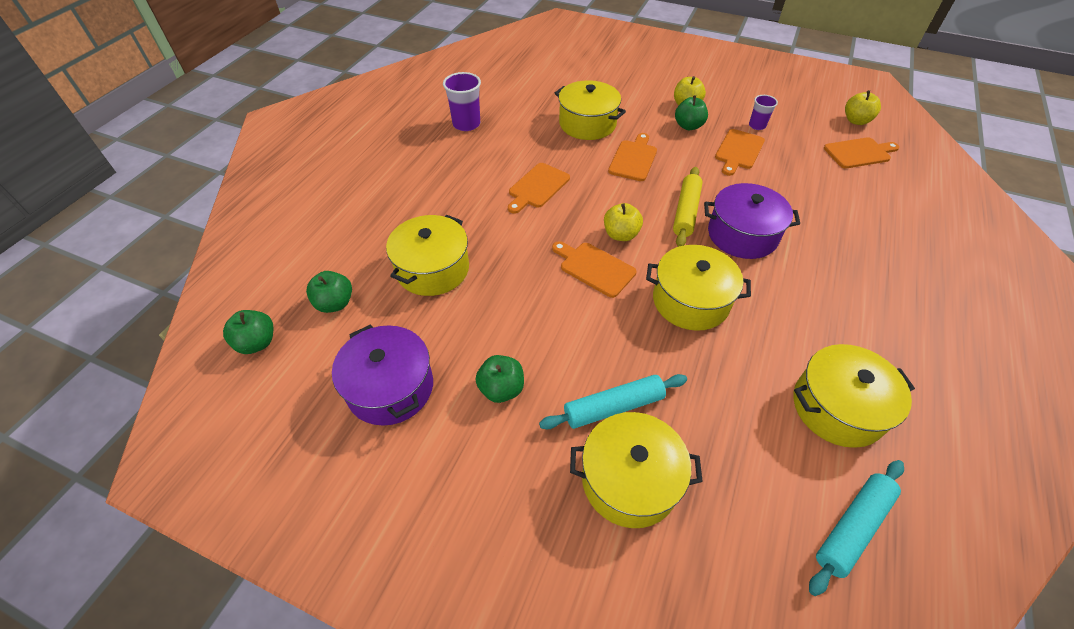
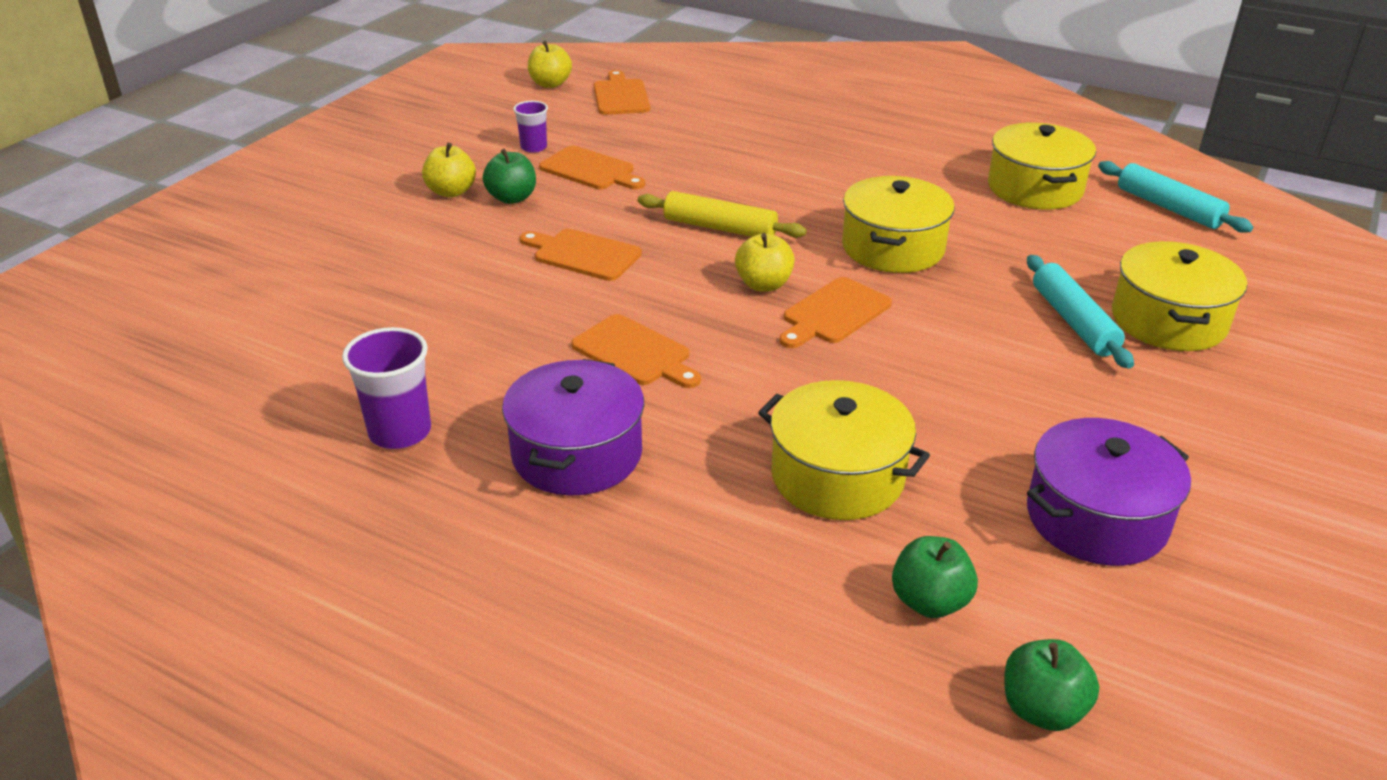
camera: 85 degrees left, 15 degrees down
green apple [475,355,524,403] -> none
yellow pot [555,80,626,140] -> none
purple pot [704,183,800,259] -> purple pot moved to [502,359,644,496]

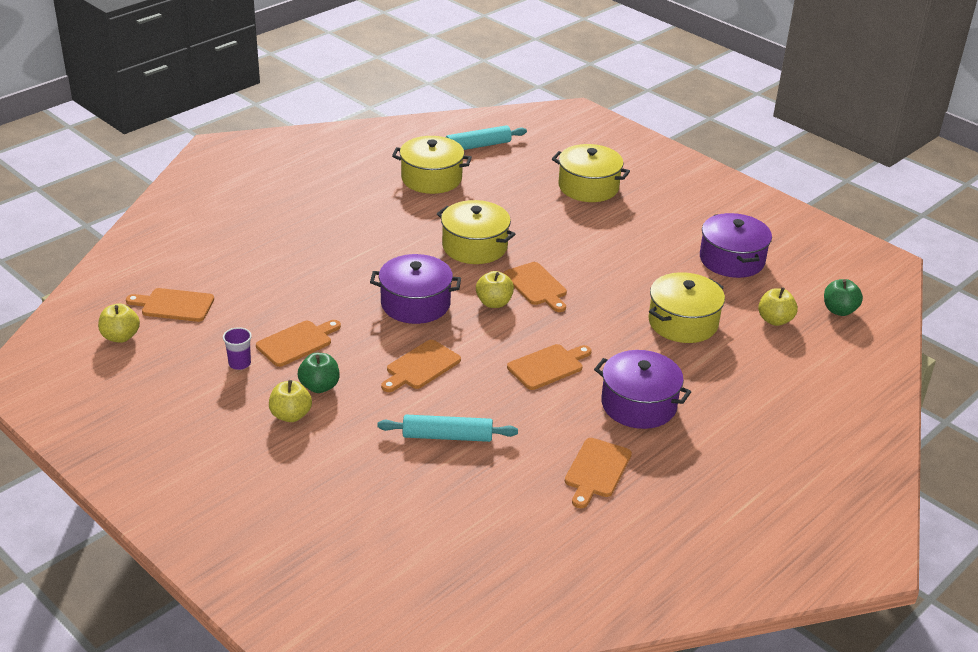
camera: 75 degrees left, 0 degrees up
purple cup [342,327,431,449] -> orange cutting board [565,438,632,508]
yellow rolling pin [638,191,807,238] -> purple pot [370,254,461,324]
green apple [892,536,978,618] -> yellow apple [758,287,798,326]
turquoise rolling pin [1027,255,1134,369] -> turquoise rolling pin moved to [377,415,518,442]

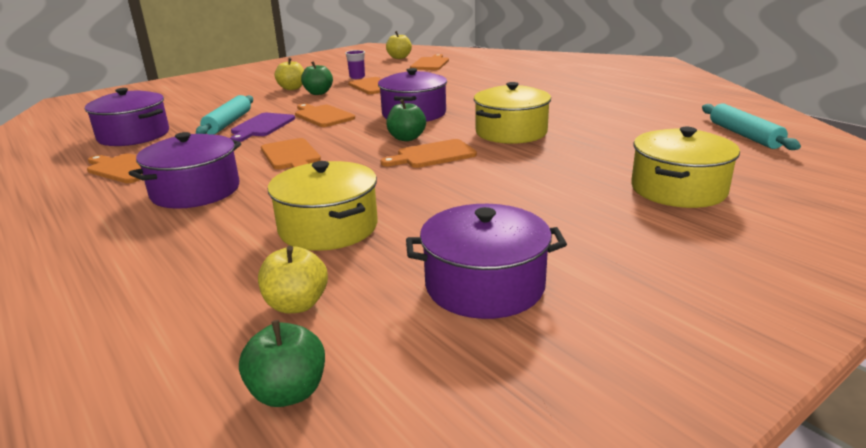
camera: 100 degrees right, 10 degrees down
yellow pot [392,136,472,194] -> none
yellow apple [476,271,514,308] -> green apple [386,99,426,141]
none -> purple pot [85,88,169,146]
none -> purple cutting board [230,113,295,142]

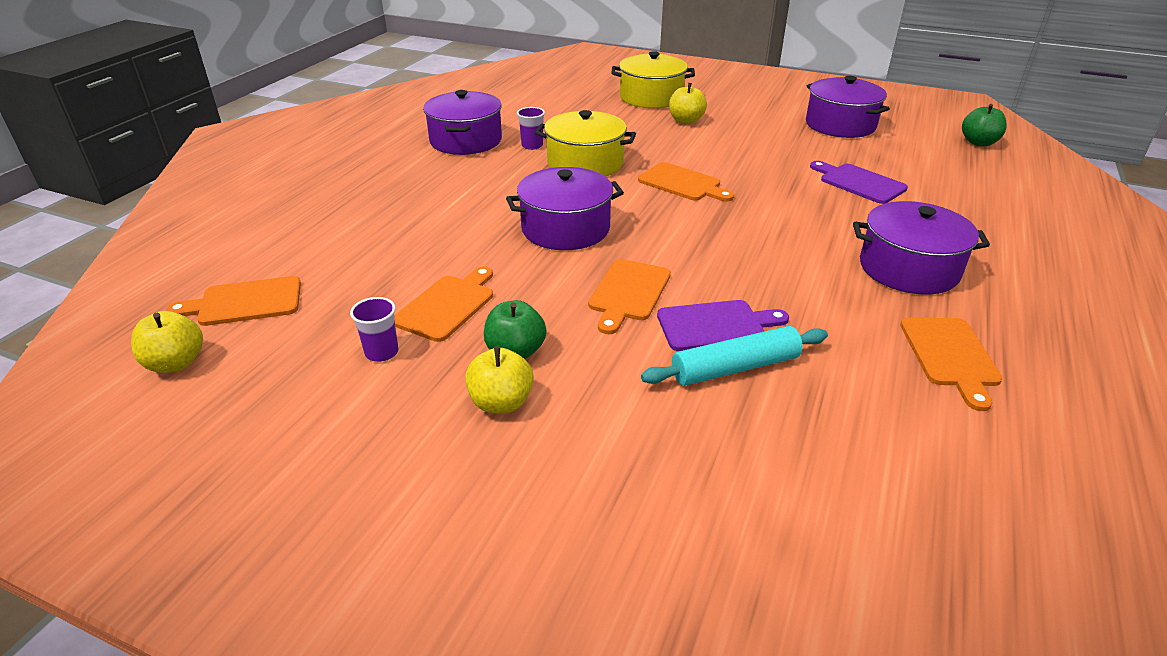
camera: 120 degrees left, 10 degrees up
purple pot [85,88,169,146] -> purple pot moved to [423,90,502,155]
yellow apple [258,246,328,313] -> yellow apple moved to [669,83,707,124]
orange cutting board [261,138,321,169] -> none
yellow pot [268,161,378,251] -> purple cutting board [810,161,908,204]
green apple [386,99,426,141] -> none
turquoise rolling pin [702,103,801,150] -> none
none -> purple cup [517,107,545,150]

